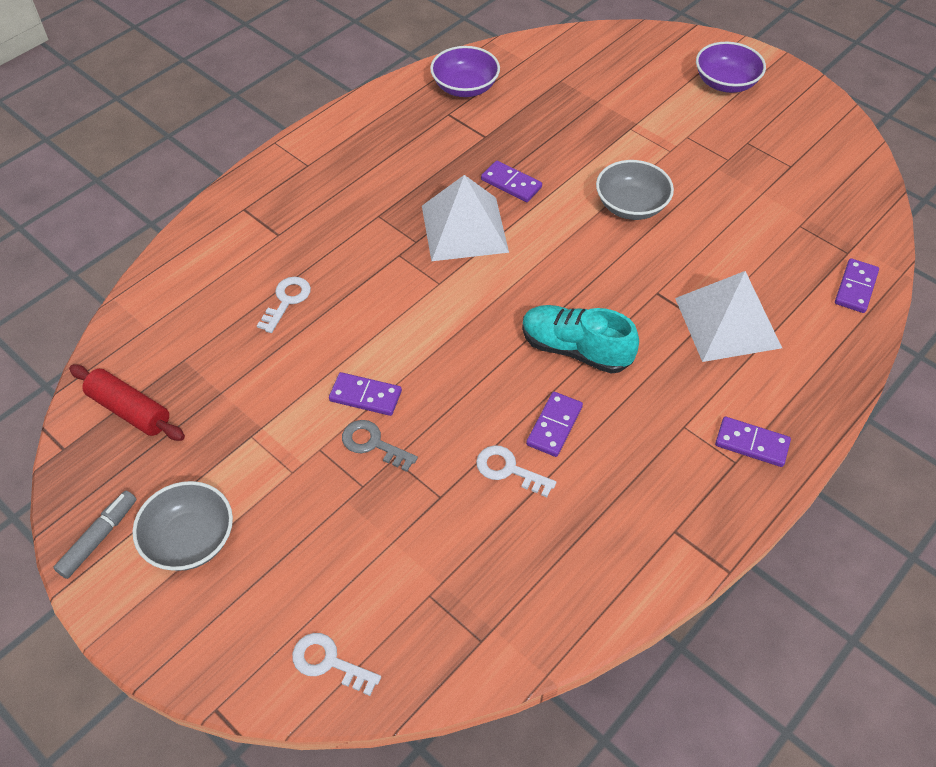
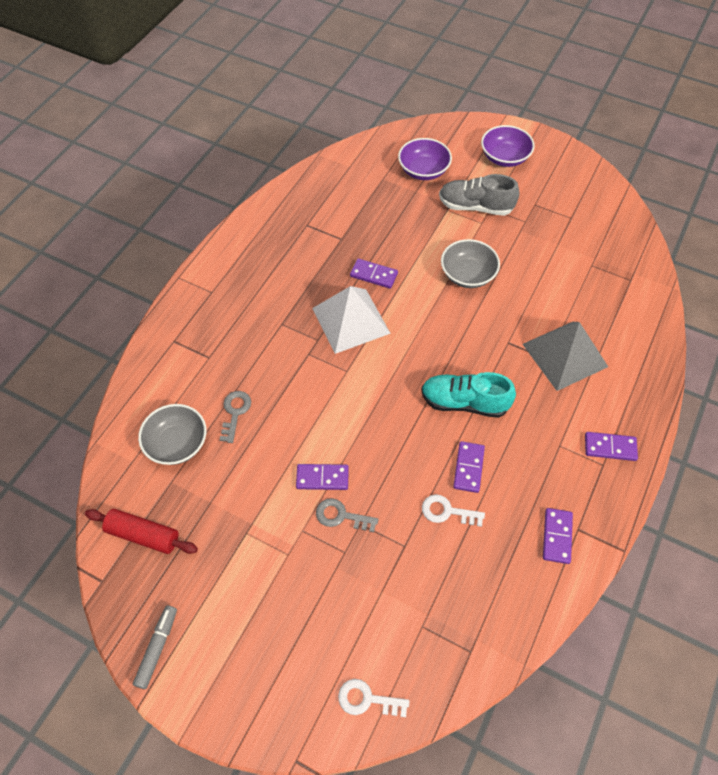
camera: 15 degrees left, 5 degrees up
grey bowl [132,481,233,571] -> grey bowl moved to [138,404,207,465]
white key [257,277,311,333] -> grey key [220,391,251,443]
purple bowl [430,46,500,97] -> purple bowl moved to [398,138,452,180]
white pyramid [675,271,782,362] -> grey pyramid [523,322,608,391]
purple domino [835,258,879,313] -> purple domino moved to [543,508,573,564]
none -> grey shoe [439,174,519,216]

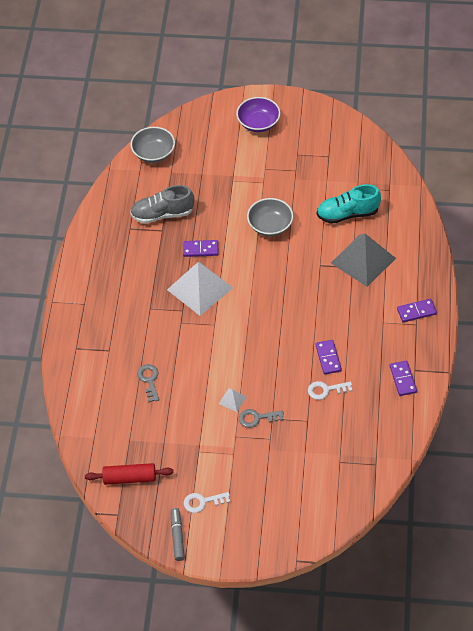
camera: 20 degrees left, 5 degrees down
grey bowl [138,404,207,465] -> grey bowl moved to [130,127,175,163]
purple domino [296,464,349,490] -> white pyramid [219,388,247,412]
white key [338,679,409,717] -> white key moved to [184,492,230,513]
purple bowl [398,138,452,180] -> none
turquoise shoe [421,372,516,418] -> turquoise shoe moved to [317,184,381,224]
grey shoe [439,174,519,216] -> grey shoe moved to [130,185,194,224]

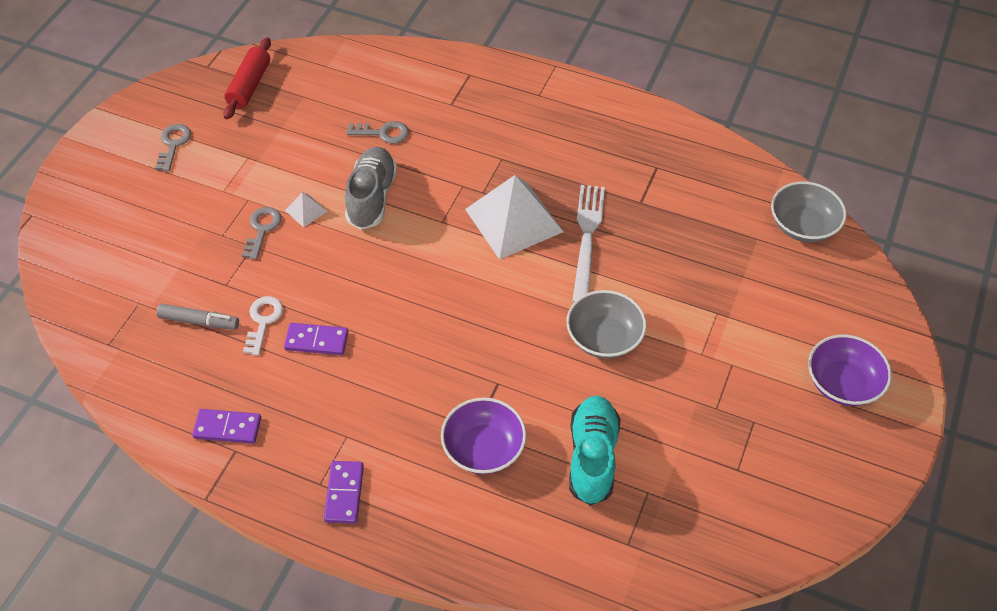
camera: 105 degrees right, 0 degrees up
grey shoe [130,185,194,224] -> grey shoe moved to [345,147,397,230]
grey marker [171,508,185,561] -> grey marker moved to [157,304,239,330]
purple domino [183,240,219,257] -> white fork [572,185,605,302]
white key [184,492,230,513] -> grey key [155,124,191,171]
grey pyramid [331,234,396,287] -> purple bowl [441,398,526,474]

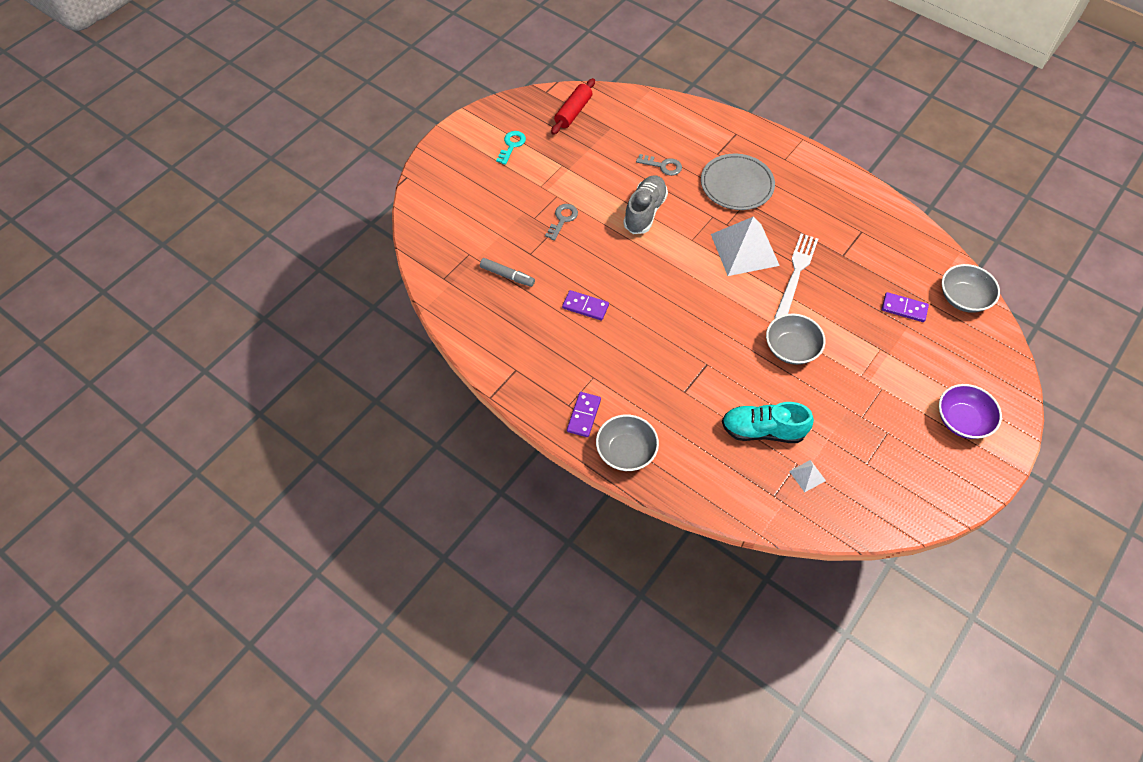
camera: 15 degrees right, 5 degrees up
grey key [155,124,191,171] -> turquoise key [496,131,526,165]
purple domino [192,409,261,444] -> purple domino moved to [882,292,929,322]
white key [243,296,283,356] -> none
white pyramid [285,192,327,228] -> white pyramid moved to [789,460,826,492]
purple bowl [441,398,526,474] -> none
turquoise shoe [569,396,620,505] -> turquoise shoe turned 105 degrees counterclockwise [722,402,814,443]
none -> grey bowl [596,414,659,471]
none -> grey plate [701,154,775,210]

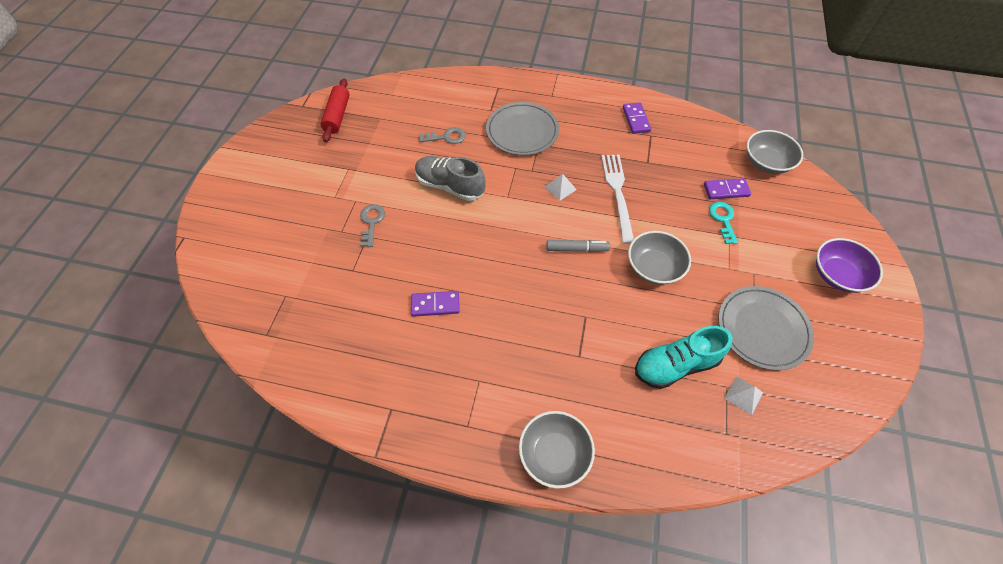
camera: 25 degrees left, 0 degrees up
grey marker [480,258,535,287] -> grey marker moved to [546,240,610,252]
turquoise key [496,131,526,165] -> turquoise key moved to [709,202,738,244]
purple domino [567,392,601,437] -> purple domino moved to [623,102,651,134]
grey shoe [623,175,668,234] -> grey shoe turned 60 degrees counterclockwise [415,156,486,201]
white pyramid [711,216,780,276] -> white pyramid [545,174,577,201], size x0.42
none -> grey plate [718,286,814,370]

